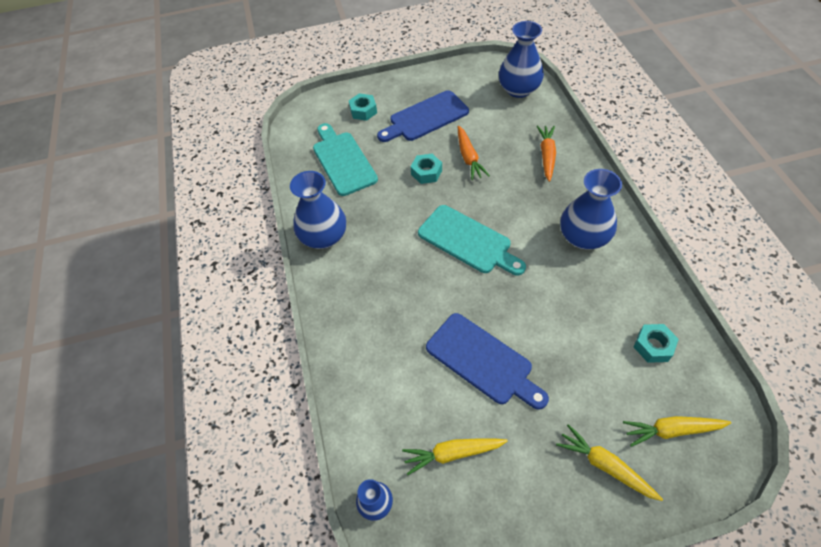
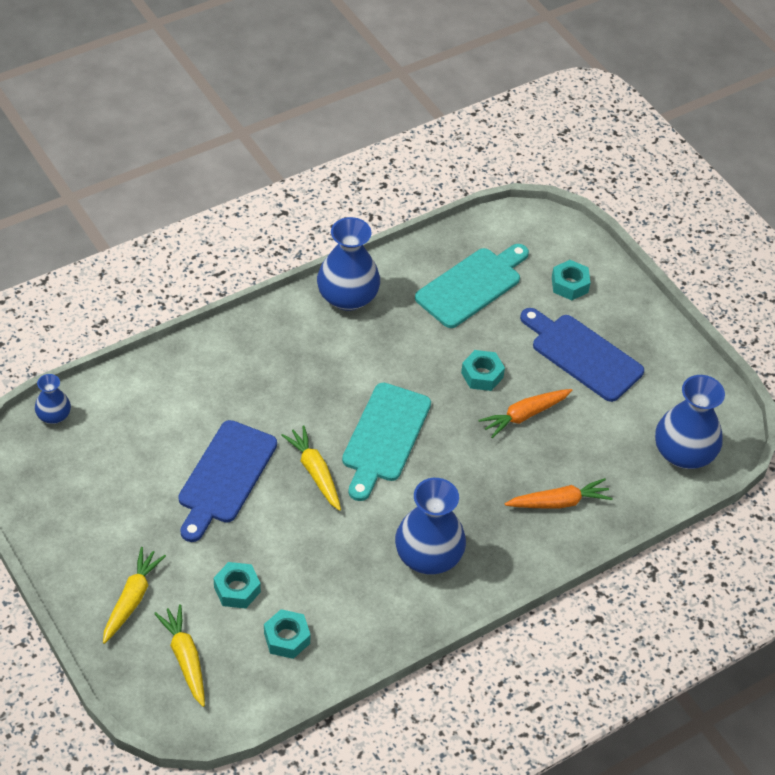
camera: 65 degrees right, 5 degrees down
yellow carrot [402,439,508,475] -> yellow carrot moved to [281,425,341,511]
none -> turquoise nut [214,562,261,609]

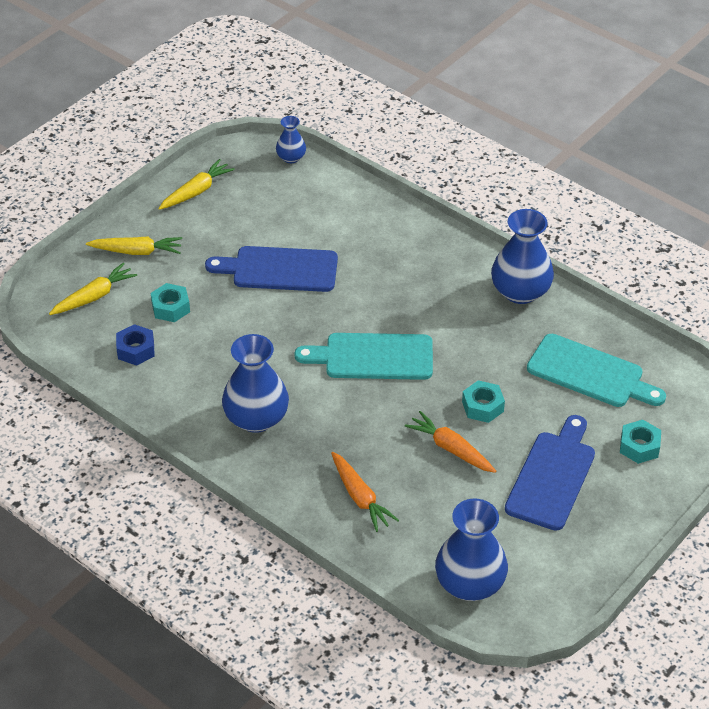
camera: 75 degrees right, 5 degrees down
turquoise nut [264,609,311,659] -> blue nut [116,324,155,366]
yellow carrot [281,425,341,511] -> yellow carrot moved to [158,159,235,210]

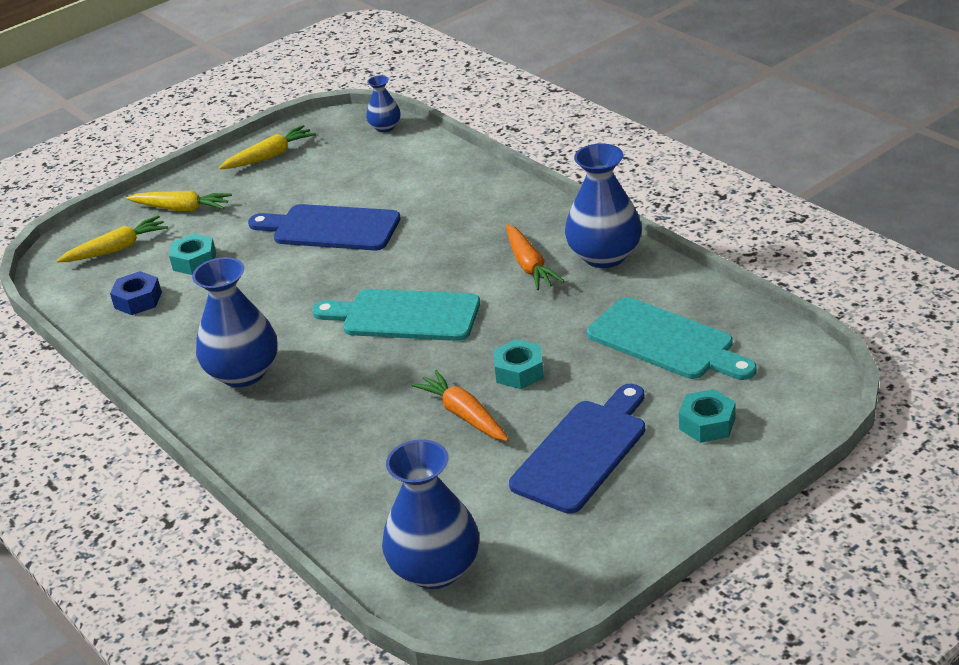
camera: 15 degrees right, 10 degrees down
orange carrot [331,452,399,532] -> orange carrot moved to [506,224,565,290]

